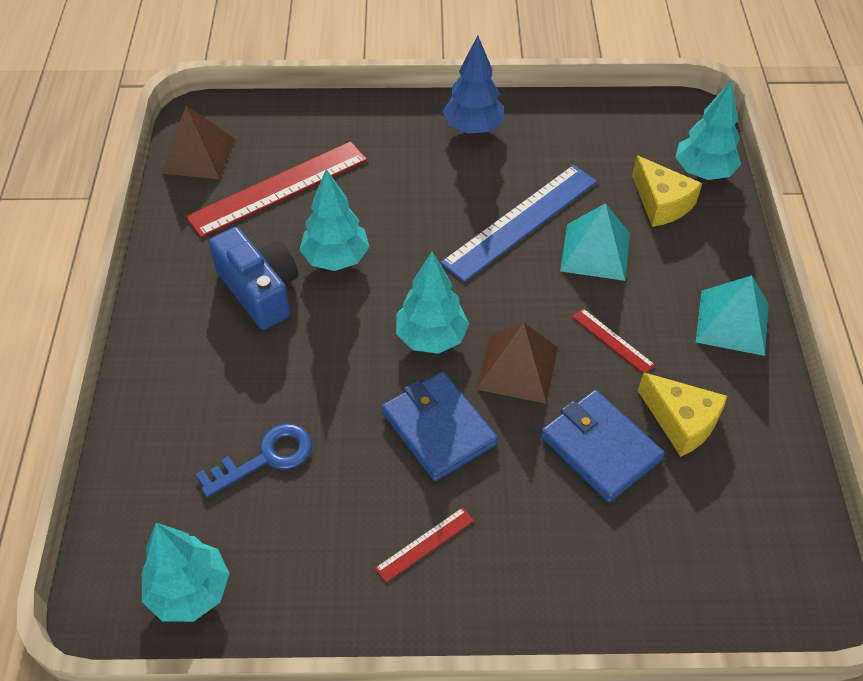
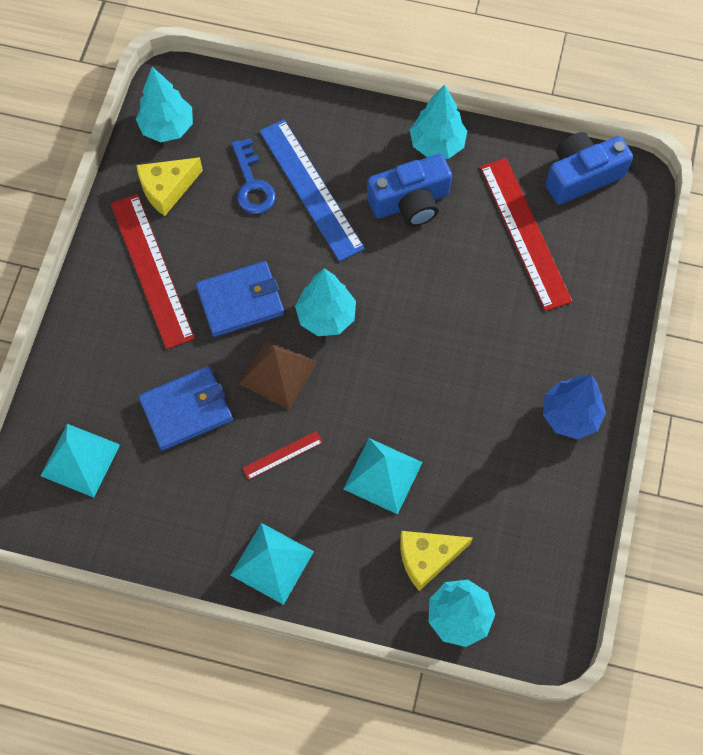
camera: 105 degrees right, 15 degrees up
brown pyramid [161,106,235,179] -> blue camera [546,132,633,205]
turquoise tree [300,169,369,271] -> turquoise tree moved to [410,84,467,159]
red ruler [375,507,474,583] -> red ruler [111,194,195,349], size x2.21
blue ruler [441,165,597,282] -> blue ruler moved to [259,119,365,262]
yellow cheese [638,372,727,457] -> yellow cheese moved to [136,157,203,216]
none -> turquoise pyramid [41,424,120,497]

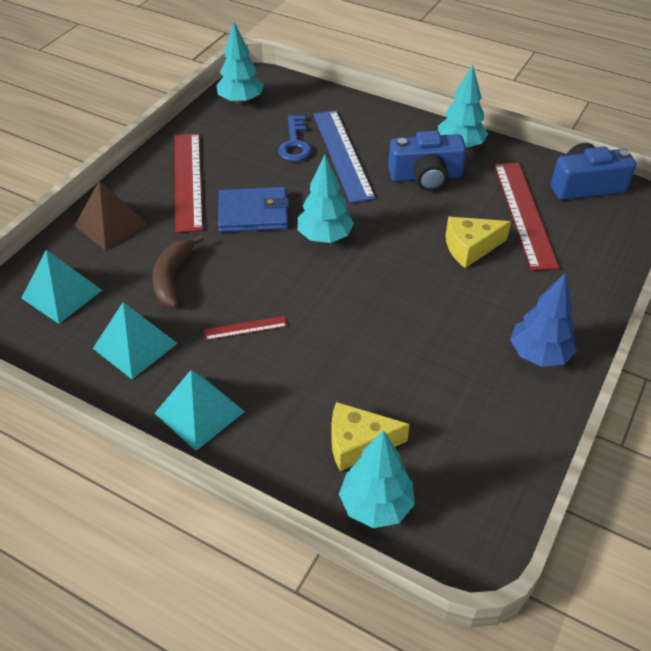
camera: 15 degrees right, 20 degrees down
yellow cheese [136,157,203,216] -> yellow cheese moved to [446,217,511,268]
blue wallet [138,366,233,451] -> brown banana [152,235,204,307]
brown pyramid [239,337,317,410] -> brown pyramid moved to [74,181,148,251]
turquoise pyramid [344,438,423,514] -> turquoise pyramid moved to [93,302,178,379]

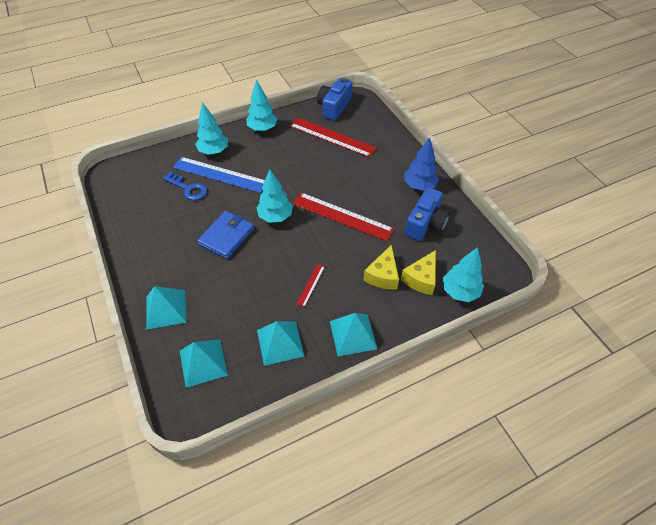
camera: 55 degrees left, 5 degrees up
brown pyramid [74,181,148,251] -> turquoise pyramid [146,286,187,330]
brown banana [152,235,204,307] -> none
red ruler [174,133,203,233] -> red ruler moved to [293,192,394,242]
turquoise tree [216,22,264,105] -> turquoise tree moved to [195,102,228,155]
blue camera [388,131,466,191] -> blue camera moved to [405,187,449,241]
yellow cheese [446,217,511,268] -> yellow cheese moved to [363,245,399,289]

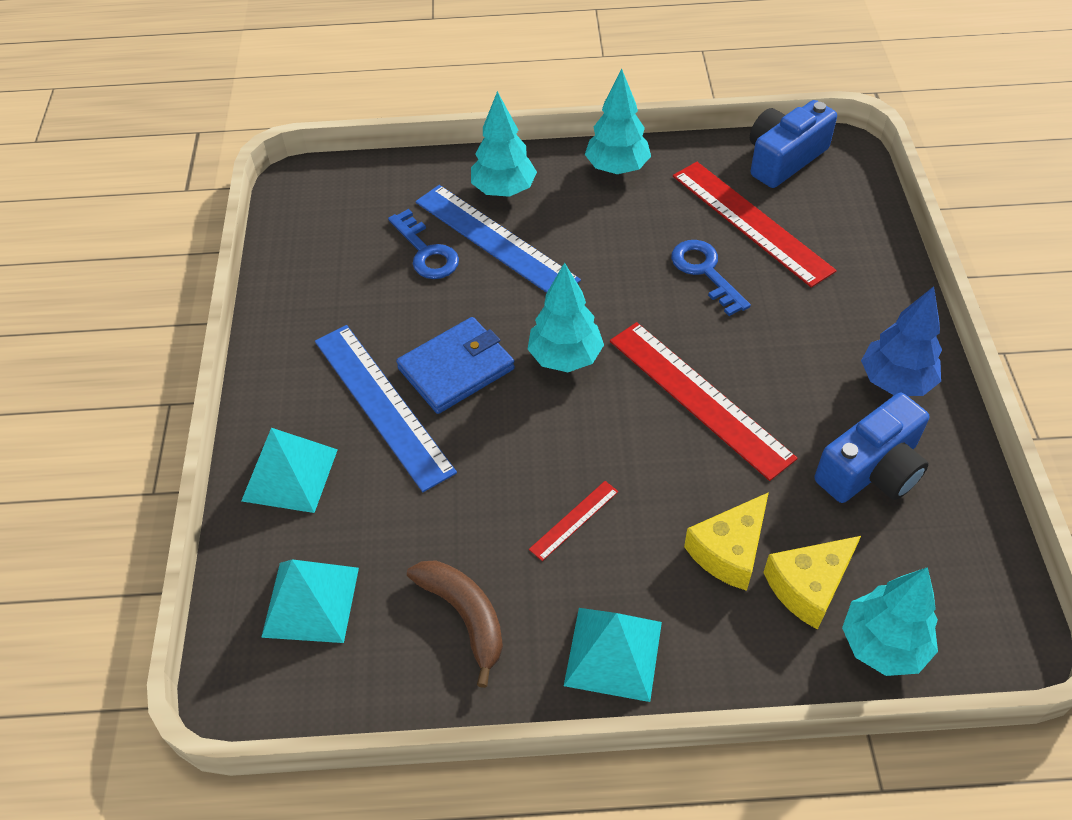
camera: 25 degrees right, 0 degrees up
turquoise pyramid [257,321,304,366] -> brown banana [407,560,503,688]
none -> blue ruler [315,325,457,492]
none -> blue key [671,240,751,316]

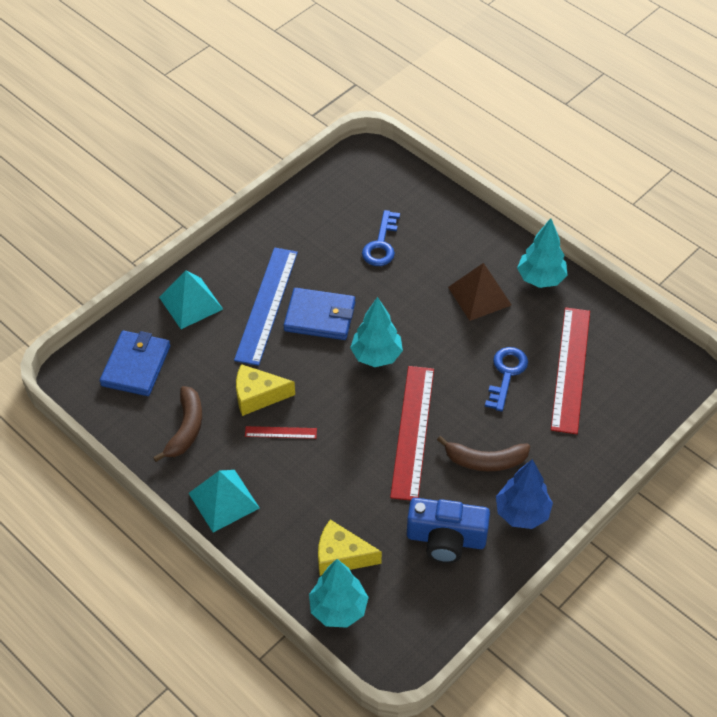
camera: 45 degrees right, 0 degrees up
turquoise pyramid [261,559,359,643] -> blue wallet [100,331,170,396]
blue ruler [416,185,581,293] -> none
turquoise tree [471,91,537,197] -> none
yellow cheese [684,492,769,591] -> yellow cheese moved to [236,364,295,416]
blue camera [750,100,837,188] -> none
none -> brown banana [437,436,530,471]
none -> brown pyramid [448,263,512,321]

